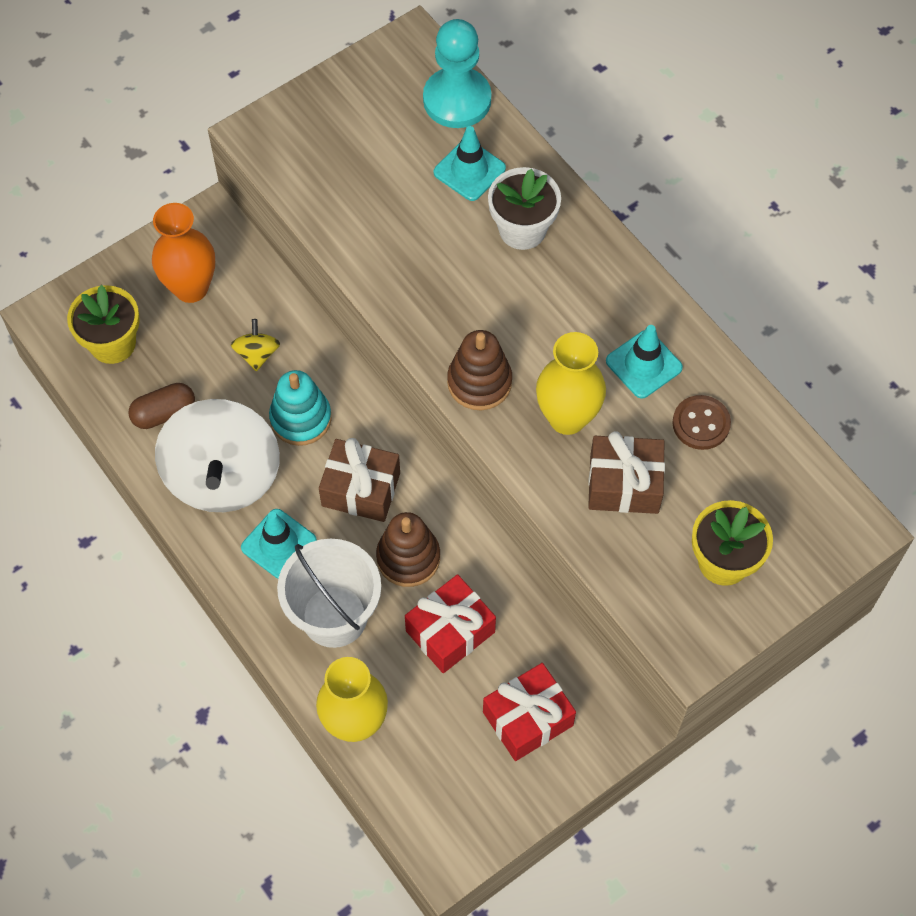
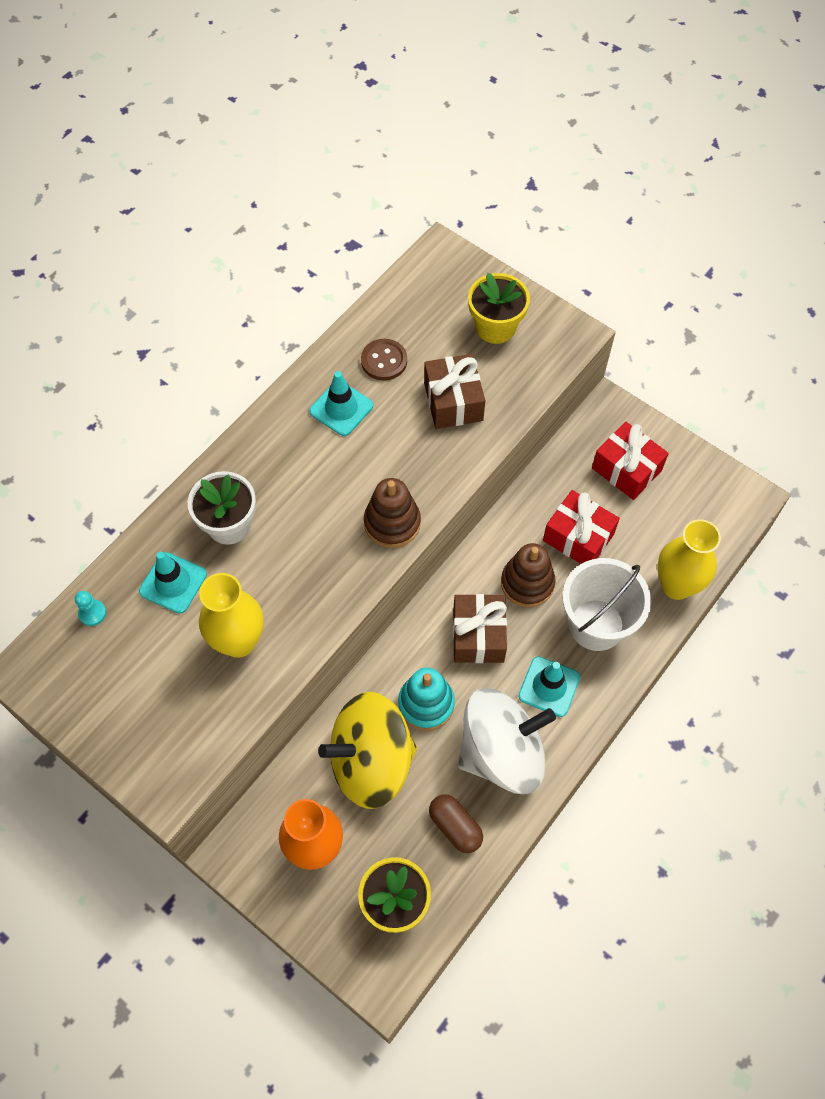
camera: 105 degrees left, 0 degrees up
yellow spinning top [231,319,280,371] -> yellow spinning top [318,692,417,809], size x2.40
turquoise pawn [423,19,491,128] -> turquoise pawn [75,591,106,626], size x0.41
yellow vase [536,332,606,435] -> yellow vase moved to [199,573,264,658]

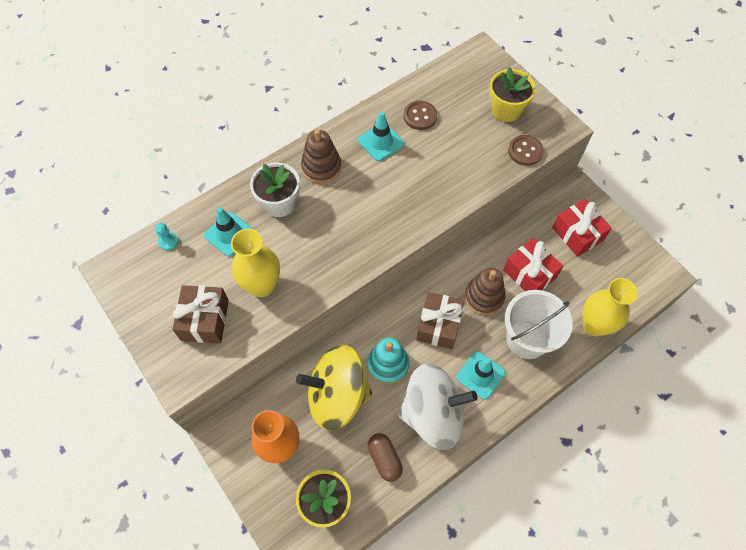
camera: 15 degrees right, 0 degrees up
brown stacking toy [364,478,421,548] -> brown stacking toy moved to [301,129,341,184]
brown gift [424,354,485,429] -> brown gift moved to [172,285,229,343]
none -> brown button [508,135,544,166]

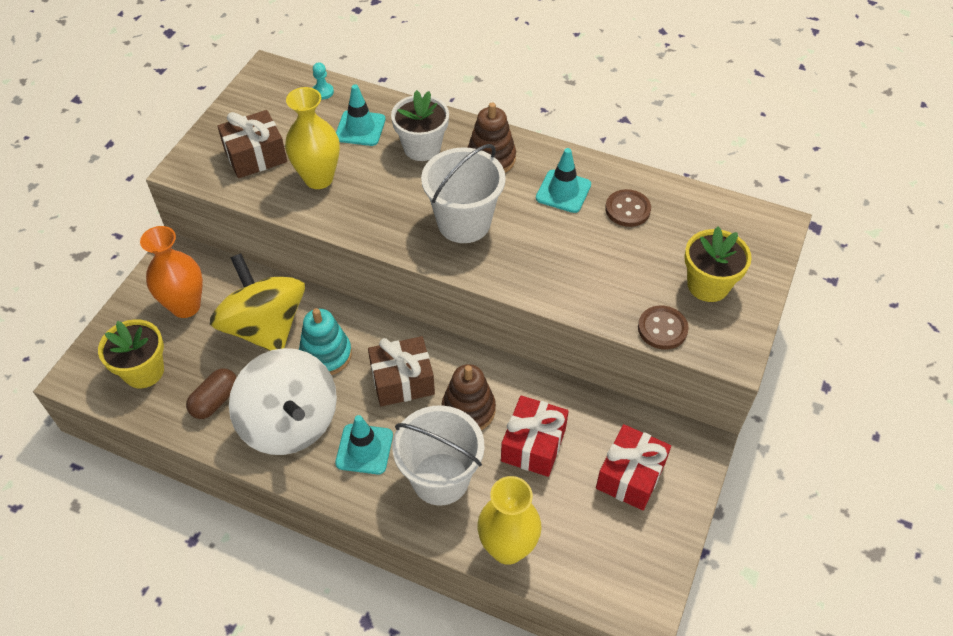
camera: 60 degrees right, 10 degrees down
none -> white bucket [421,144,506,243]

